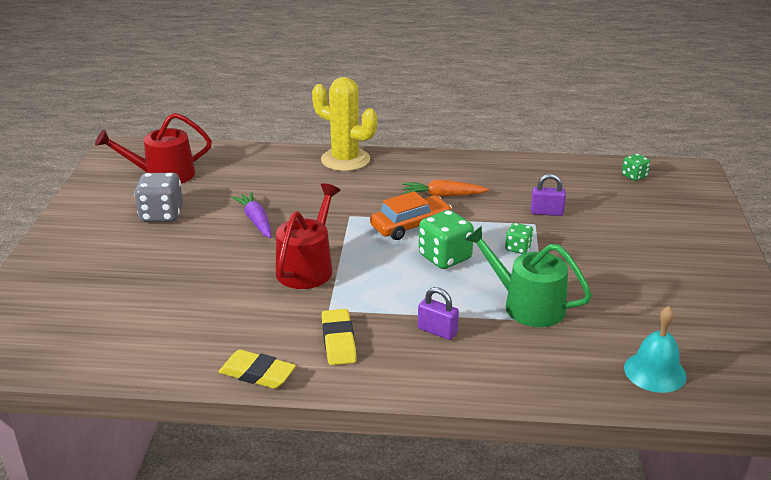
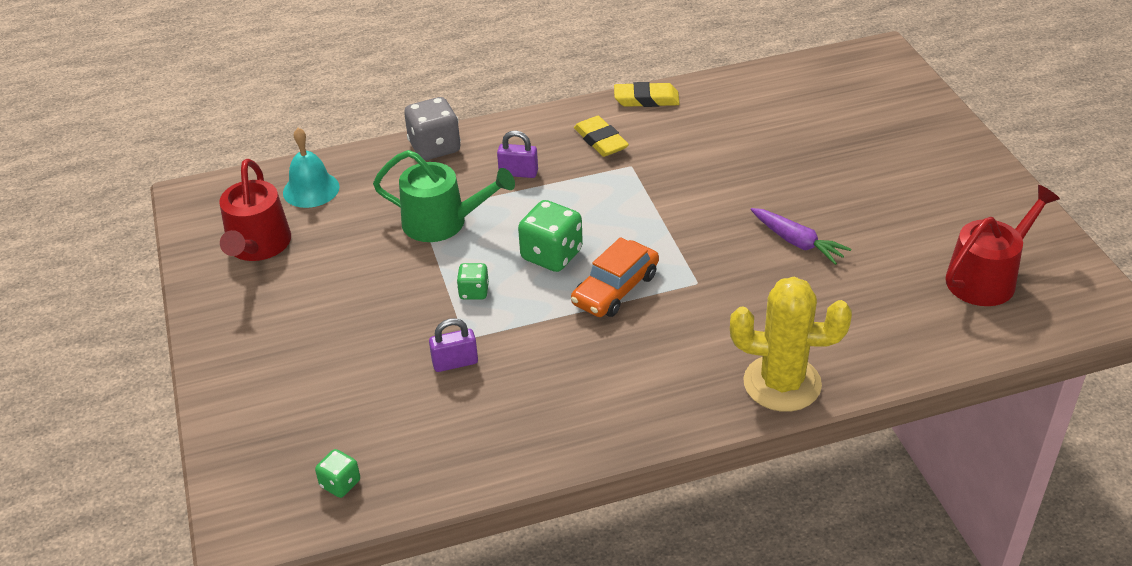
camera: 160 degrees right, 10 degrees up
grey dice [134,173,183,222] -> grey dice moved to [404,97,461,160]
red watering can [276,183,340,289] -> red watering can moved to [219,159,291,261]
orange carrot [403,180,489,197] -> none

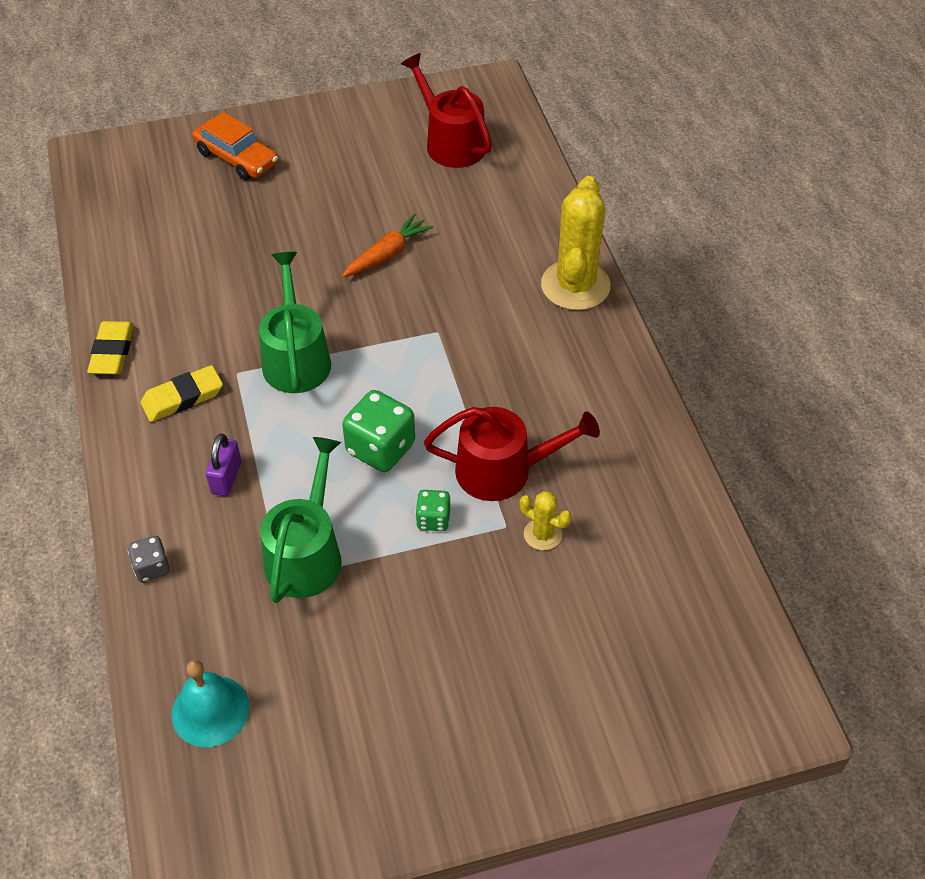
camera: 90 degrees left, 10 degrees up
red watering can [219,159,291,261] -> red watering can moved to [424,407,600,501]
green dice [315,449,360,498] -> none
grey dice [404,97,461,160] -> grey dice [128,536,170,582], size x0.55
purple padlock [429,318,478,372] -> yellow cactus [519,491,572,551]
orange car [571,237,659,317] -> orange car moved to [192,112,278,180]
purple carrot [751,208,851,265] -> orange carrot [342,214,433,277]
none -> green watering can [259,252,331,393]

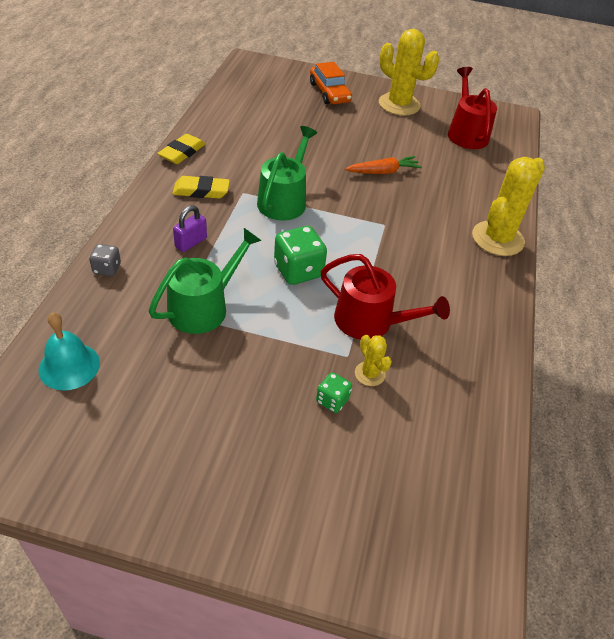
camera: 25 degrees right, 5 degrees down
green dice [415,490,451,531] -> green dice moved to [316,372,352,413]
none -> yellow cactus [379,29,439,116]

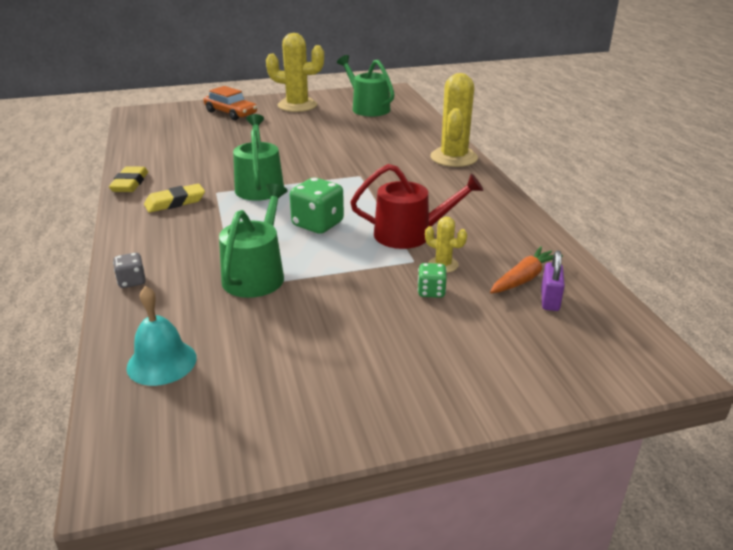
camera: 25 degrees left, 15 degrees down
purple padlock [173,205,207,252] -> purple padlock moved to [541,251,565,311]
orange carrot [345,156,422,174] -> orange carrot moved to [490,246,563,294]
red watering can [448,67,497,149] -> green watering can [337,55,395,116]

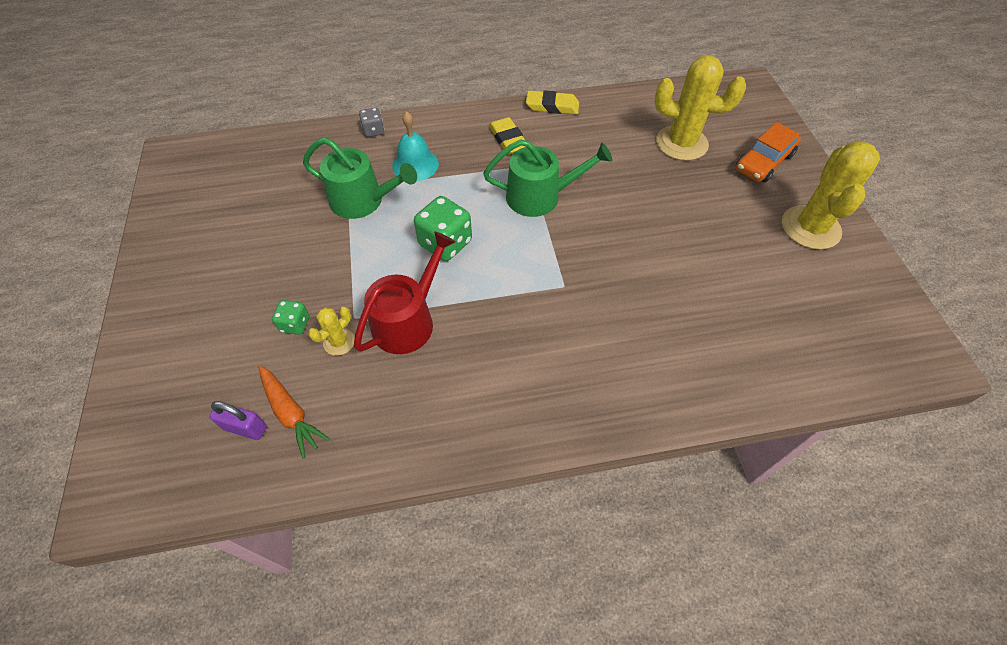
camera: 95 degrees right, 25 degrees up
turquoise bell [127,286,197,386] -> turquoise bell moved to [392,111,439,181]
green watering can [337,55,395,116] -> none
red watering can [350,164,484,249] -> red watering can turned 150 degrees counterclockwise [354,232,456,354]
yellow cactus [430,73,478,167] -> yellow cactus moved to [654,55,746,161]

